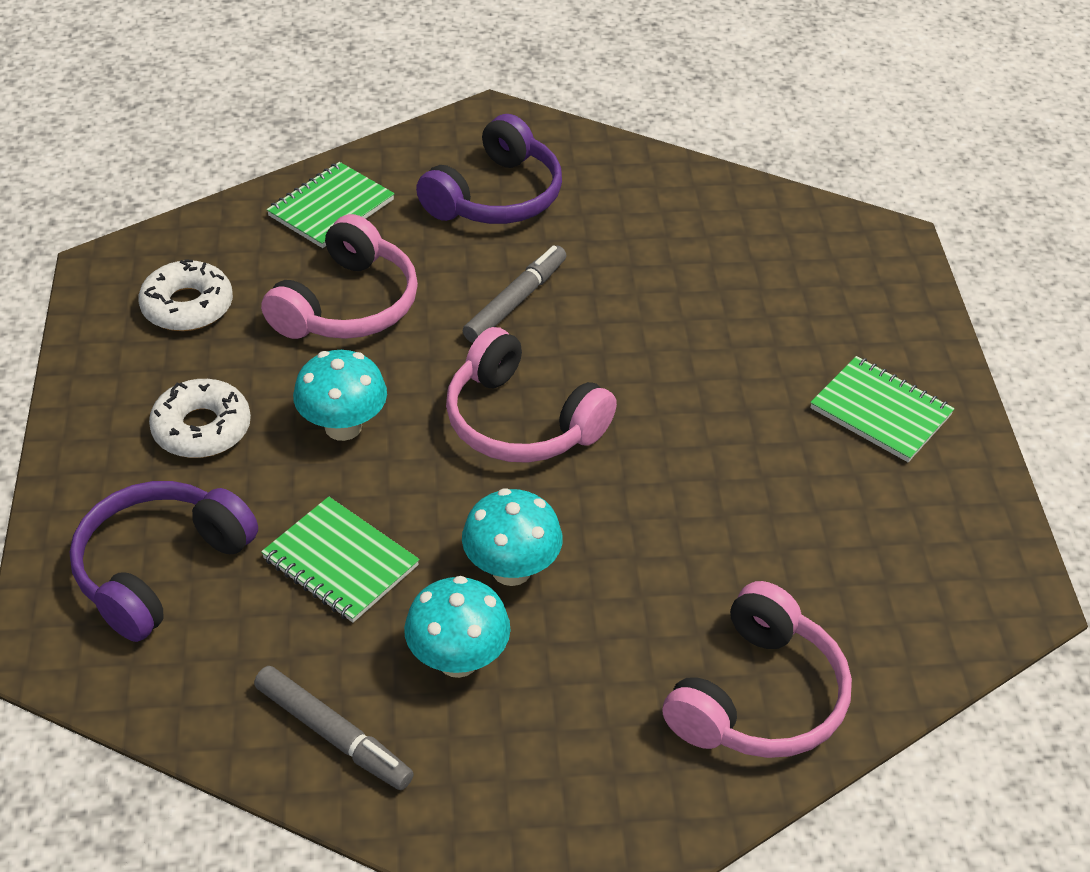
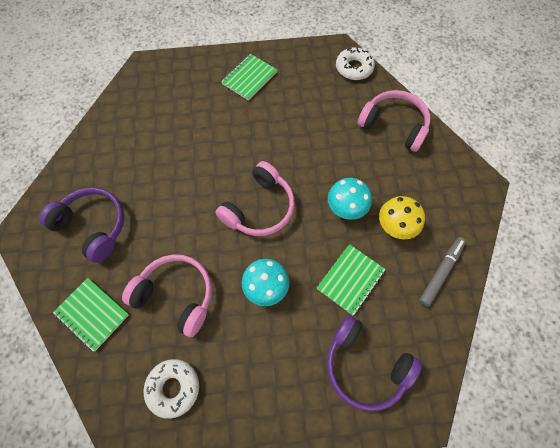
camera: 90 degrees left, 20 degrees up
white donut [149,379,251,458] -> white donut moved to [336,47,375,80]
turquoise mushroom [404,576,511,678] -> yellow mushroom [379,196,425,239]
grey marker [463,245,566,343] -> none

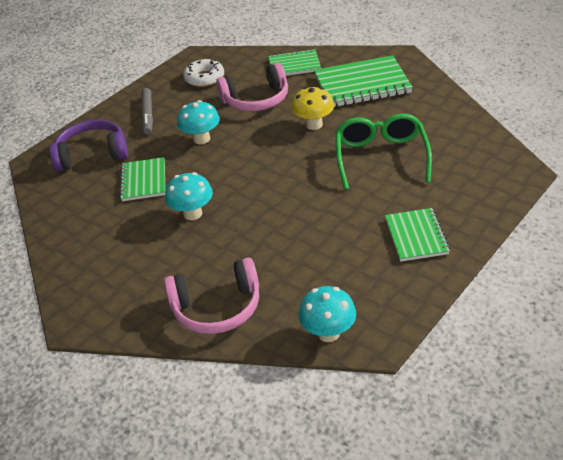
camera: 140 degrees right, 25 degrees down
purple headphones [39,188,125,263] -> green notebook [314,55,413,107]
pink headphones [216,161,295,236] -> none
white donut [336,47,375,80] -> turquoise mushroom [298,286,356,342]
yellow mushroom [379,196,425,239] -> yellow mushroom moved to [292,87,334,130]
grey marker [419,237,466,307] -> grey marker moved to [141,88,153,135]
none -> green glasses [336,114,432,190]

